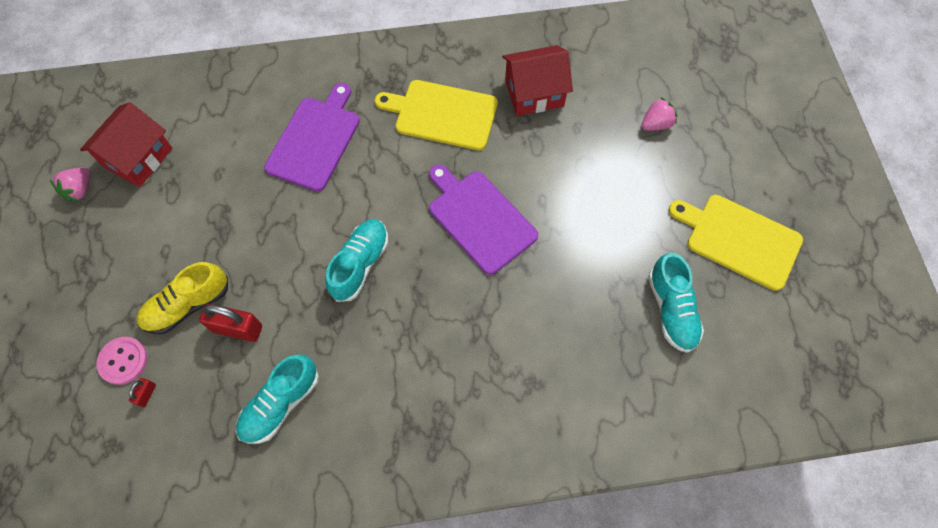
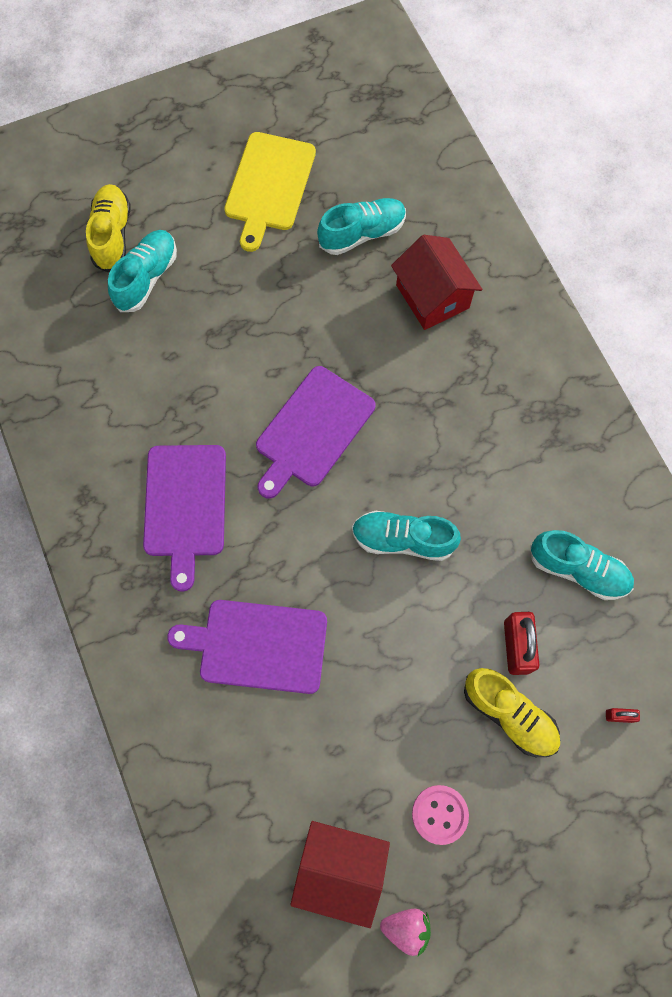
camera: 105 degrees left, 5 degrees up
pink button [96,337,148,385] -> pink button moved to [412,785,469,845]
yellow cutting board [375,80,498,150] -> purple cutting board [143,445,226,592]
red house [502,45,573,116] -> red house moved to [391,235,482,330]
pink strawberry [641,97,678,131] -> turquoise shoe [108,230,177,312]
none -> yellow shoe [86,184,131,272]

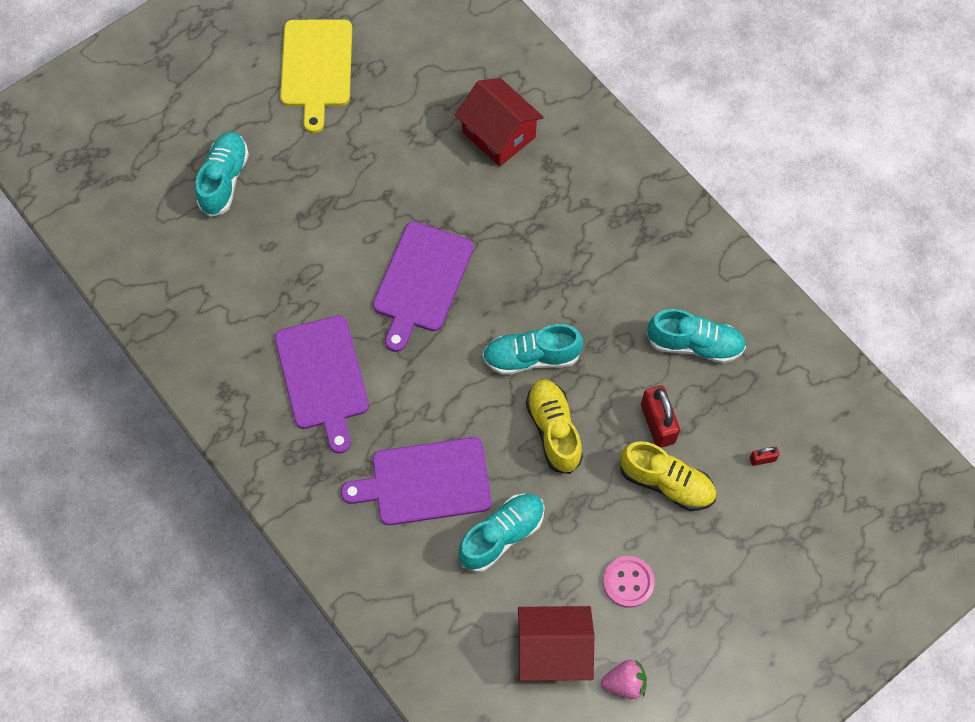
camera: 15 degrees left, 5 degrees down
yellow shoe [86,184,131,272] -> yellow shoe moved to [526,379,583,474]
turquoise shoe [317,198,406,255] -> turquoise shoe moved to [458,494,545,572]

